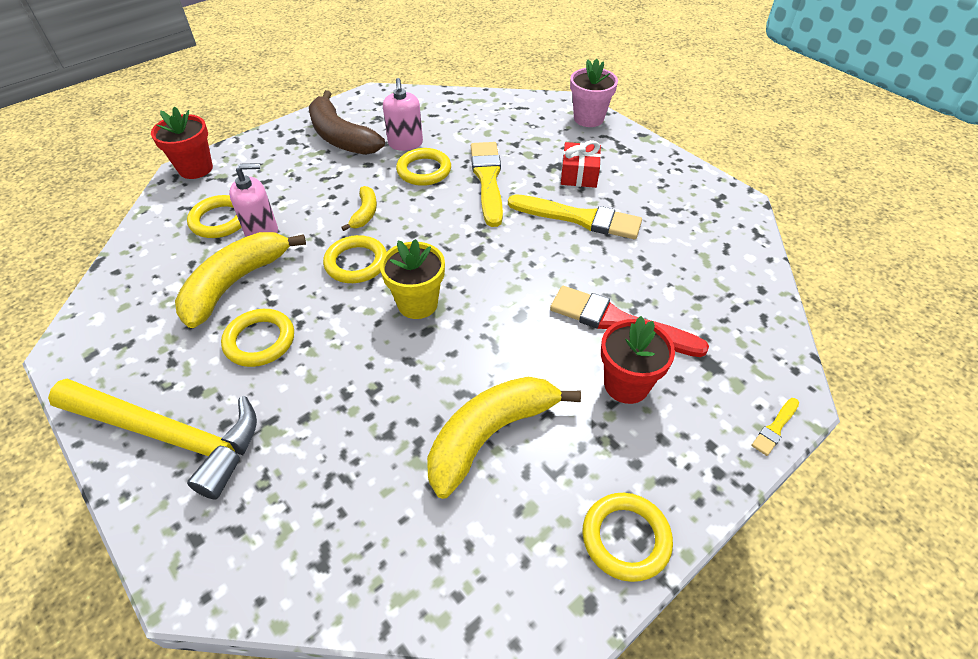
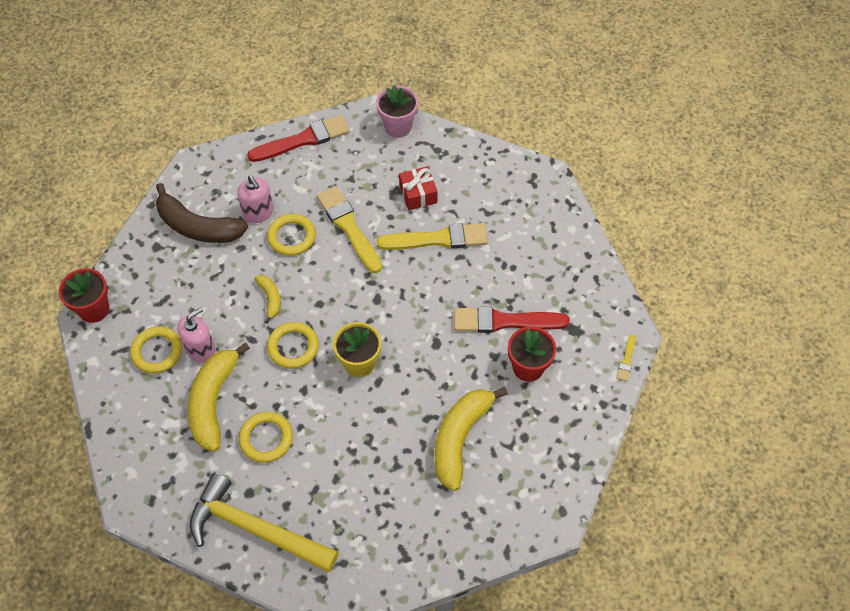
camera: 25 degrees left, 10 degrees up
yellow hammer [48,379,257,499] -> yellow hammer turned 150 degrees counterclockwise [190,472,339,572]
yellow ring [582,493,673,582] -> none
none -> red brush [247,115,350,162]

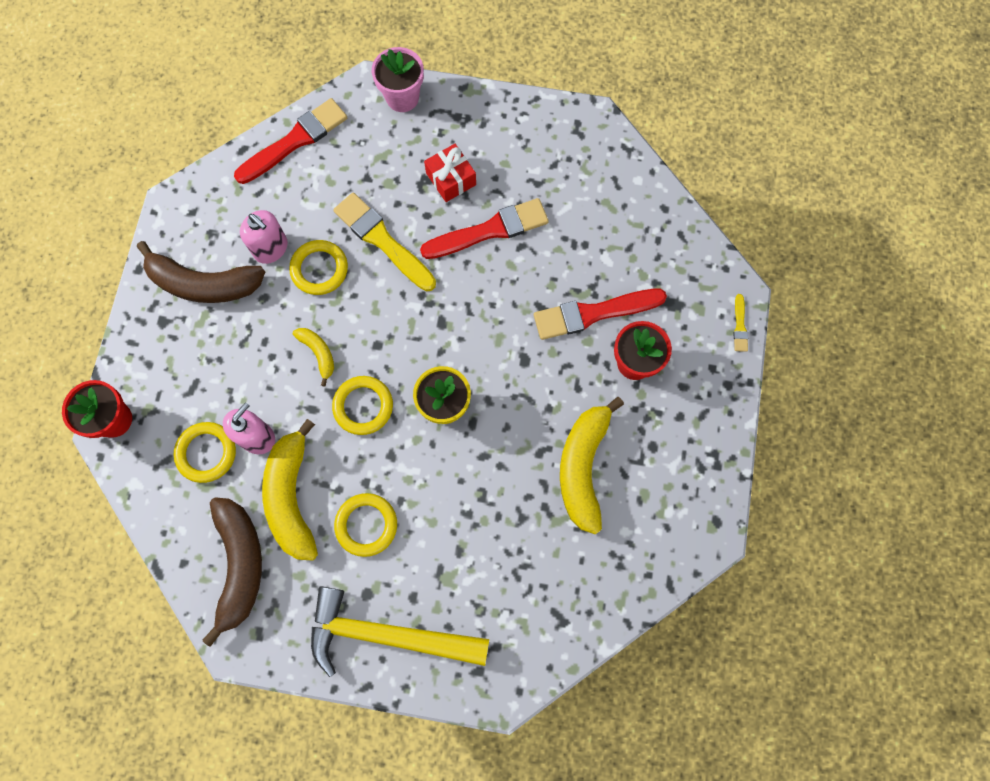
camera: 15 degrees left, 15 degrees up
yellow brush [377,223,488,250] -> red brush [420,198,549,259]
none -> brown banana [203,497,262,647]

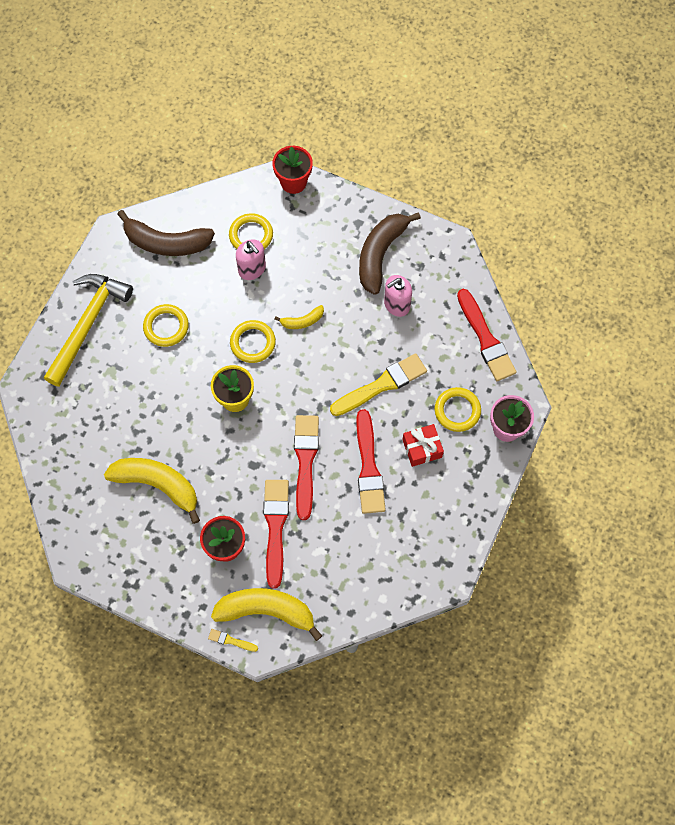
camera: 105 degrees right, 5 degrees down
yellow banana [262,419,318,560] -> yellow banana moved to [211,588,322,641]
yellow ring [289,240,348,295] -> yellow ring moved to [435,387,481,432]
none -> red brush [294,415,319,520]

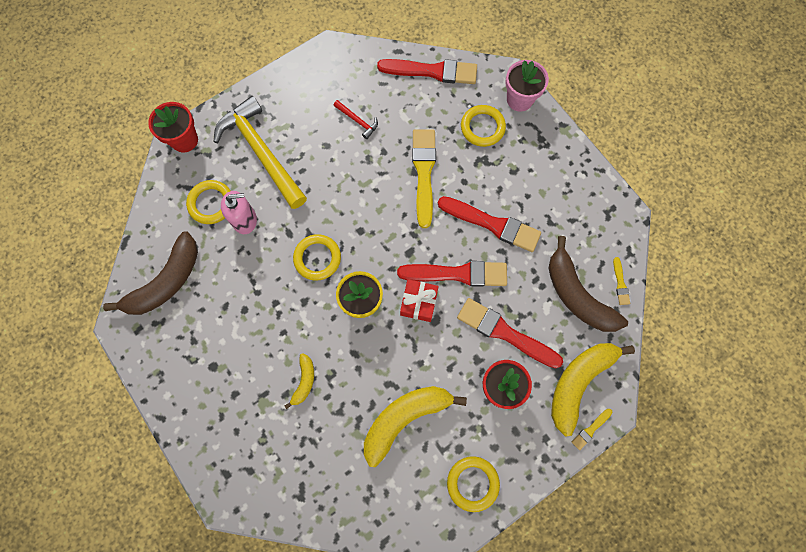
camera: 60 degrees left, 5 degrees up
yellow hammer [44,274,133,387] -> yellow hammer moved to [213,96,307,209]
yellow ring [143,304,189,347] -> yellow ring moved to [447,456,500,512]
yellow banana [275,305,324,329] -> yellow banana moved to [285,353,314,409]
red brush [294,415,319,520] -> red brush turned 150 degrees clockwise [397,261,507,287]
brown banana [359,212,421,295] -> brown banana moved to [549,236,628,332]
pink soap dispenser [384,275,412,317] -> red hammer [333,100,378,139]
red gift [402,424,444,467] -> red gift moved to [400,279,439,322]
none -> yellow brush [613,257,630,305]

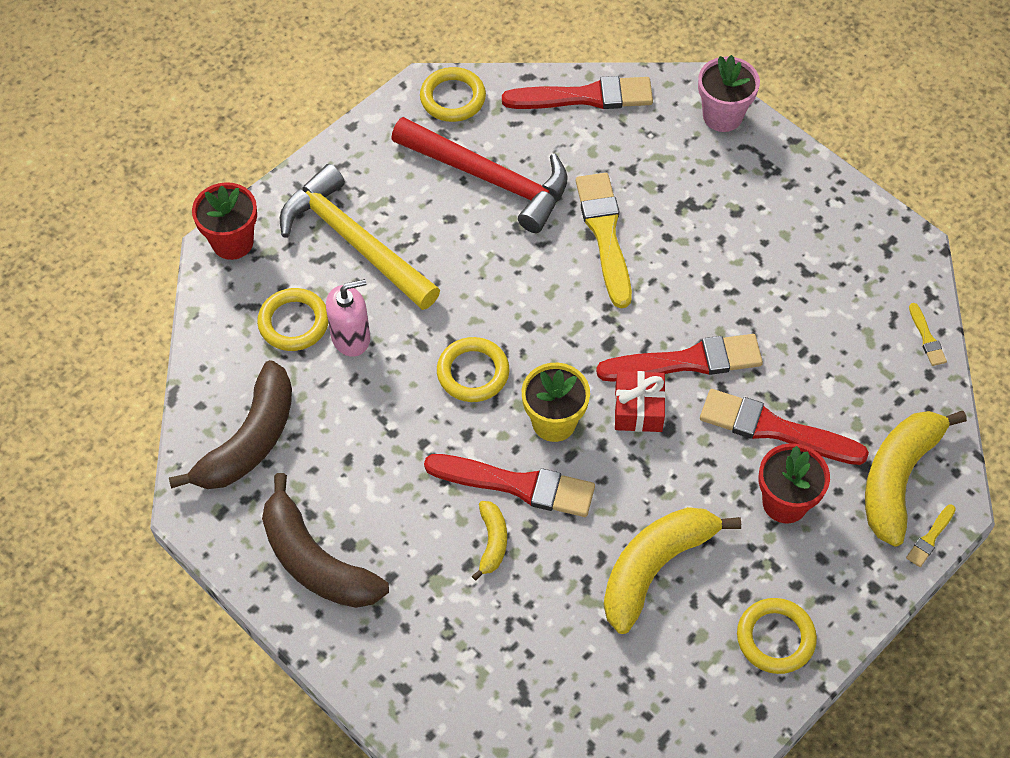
camera: 10 degrees left, 15 degrees down
red hammer [333,100,378,139] -> red hammer [391,117,568,233], size x2.43
red brush [438,196,541,252] -> red brush moved to [424,454,595,517]
yellow ring [461,105,506,147] -> yellow ring moved to [420,67,486,122]
brown banana [549,236,628,332] -> brown banana moved to [262,473,389,608]

